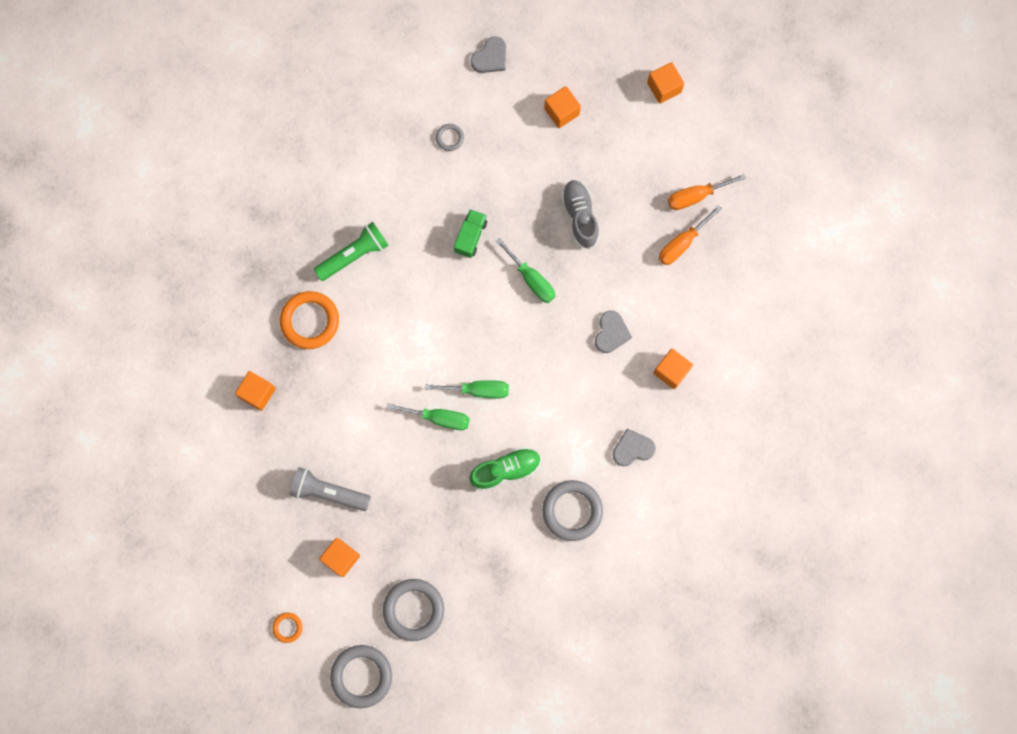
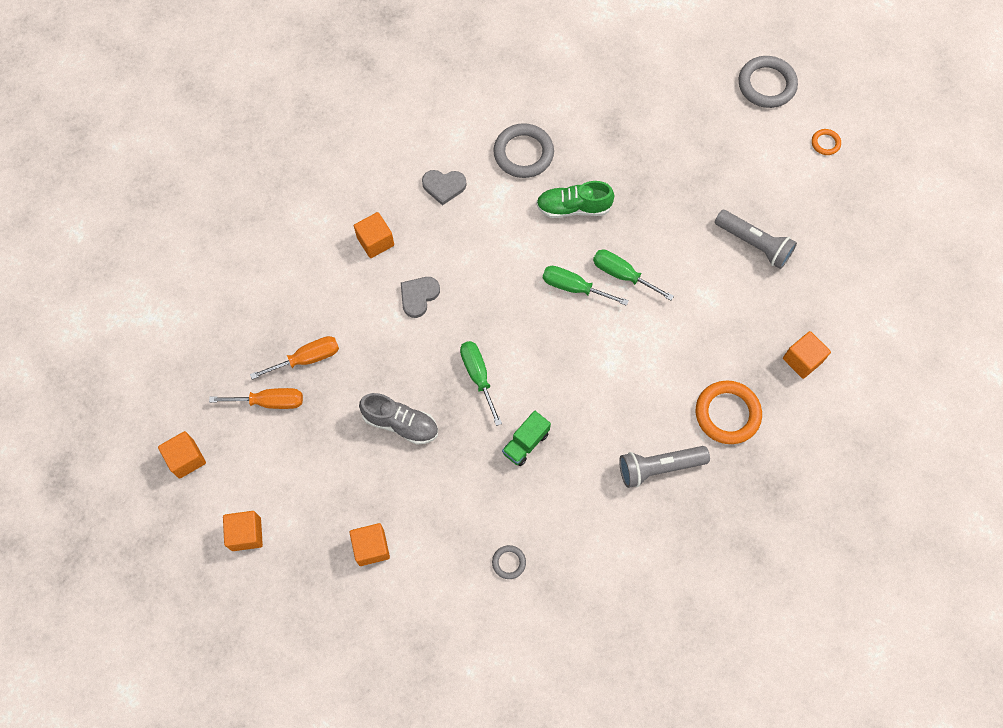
camera: 160 degrees left, 10 degrees down
green flashlight [314,222,389,281] -> grey flashlight [619,446,710,488]
orange cube [319,538,360,577] -> orange cube moved to [158,431,206,479]
grey ring [383,579,444,641] -> none
grey heart [471,36,506,73] -> none
grey shoe [561,180,599,249] -> grey shoe turned 75 degrees counterclockwise [359,393,438,445]

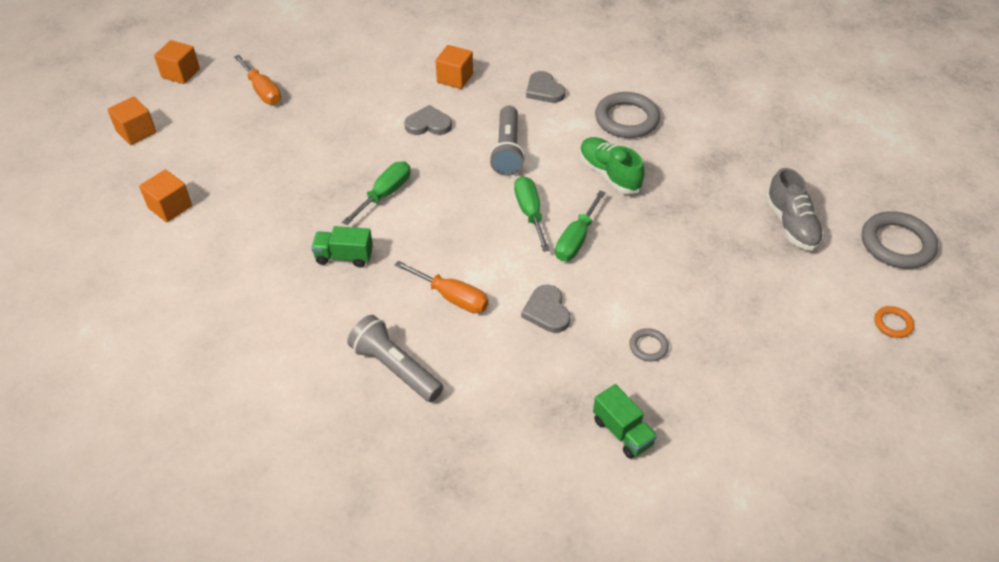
camera: 55 degrees right, 20 degrees down
orange screwdriver [250,336,339,380] -> orange screwdriver moved to [394,260,489,313]
grey shoe [359,393,438,445] -> grey shoe moved to [766,168,824,251]
grey ring [492,545,526,579] -> grey ring moved to [629,328,669,362]
green screwdriver [593,250,674,301] -> green screwdriver turned 150 degrees counterclockwise [555,190,606,261]
orange ring [696,380,762,444] -> none
grey flashlight [715,210,797,269] -> grey flashlight moved to [489,105,525,176]
orange cube [783,331,831,379] -> green truck [593,384,657,459]
none -> grey heart [521,285,571,333]

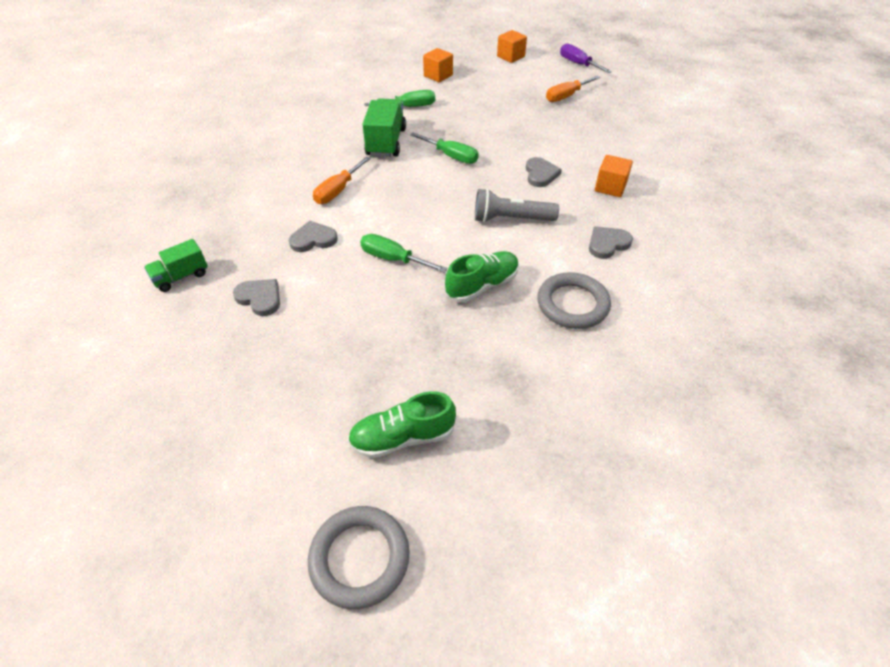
camera: 90 degrees right, 0 degrees up
orange cube [154,40,200,84] -> purple screwdriver [560,43,612,73]
green truck [311,226,373,267] -> green truck [362,98,406,157], size x1.64
grey flashlight [347,315,443,402] -> none
green screwdriver [514,176,550,252] -> green screwdriver moved to [364,90,435,107]
grey ring [629,328,669,362] -> grey heart [233,279,280,316]
grey shoe [766,168,824,251] -> green shoe [348,391,456,458]
orange ring [874,306,914,338] -> none

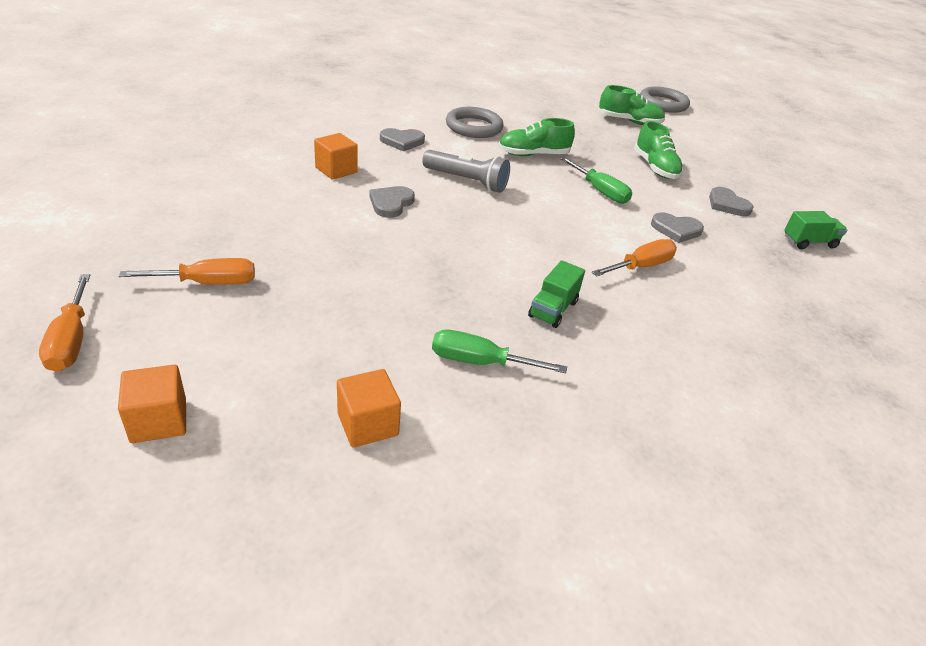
camera: 160 degrees left, 10 degrees down
green truck [362,98,406,157] -> green truck [528,260,585,328], size x0.61
green screwdriver [410,133,479,164] -> none
purple screwdriver [560,43,612,73] -> orange screwdriver [39,274,90,372]
none -> green shoe [634,121,683,179]

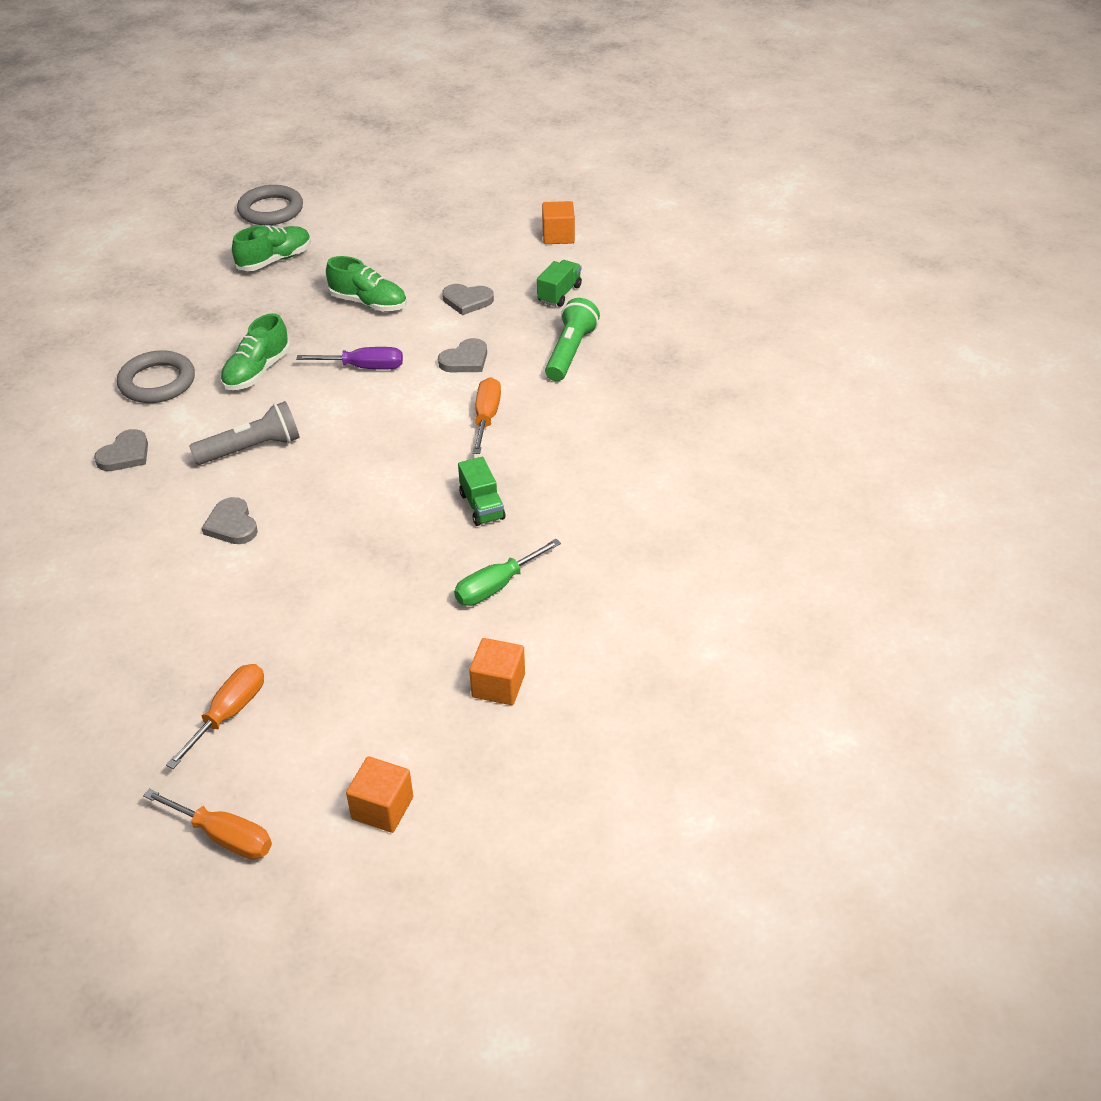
camera: 45 degrees left, 5 degrees up
orange cube [314,133,358,180] -> orange cube moved to [542,201,575,244]
green screwdriver [560,157,632,204] -> purple screwdriver [296,347,403,369]
none -> green flashlight [545,298,600,381]

